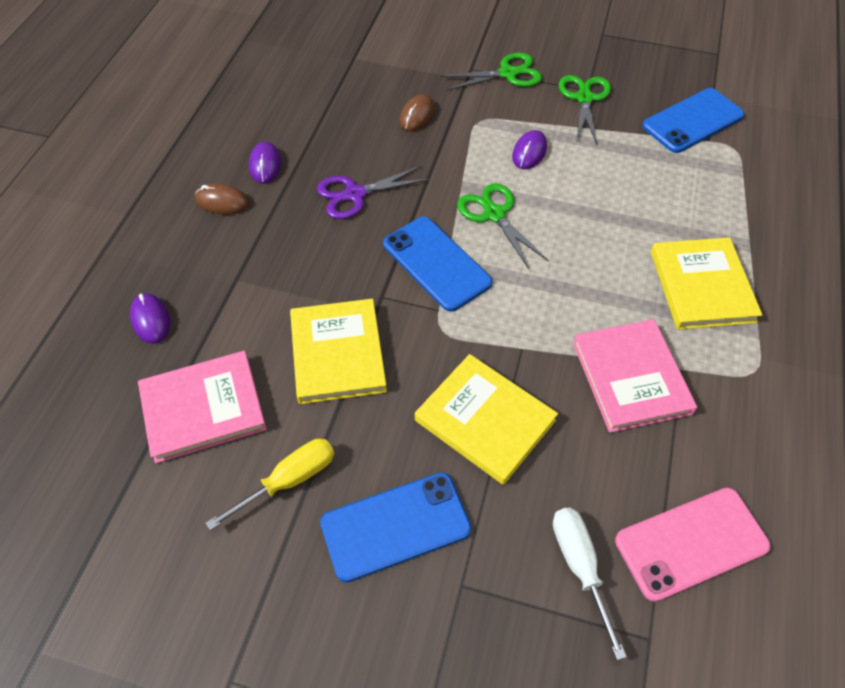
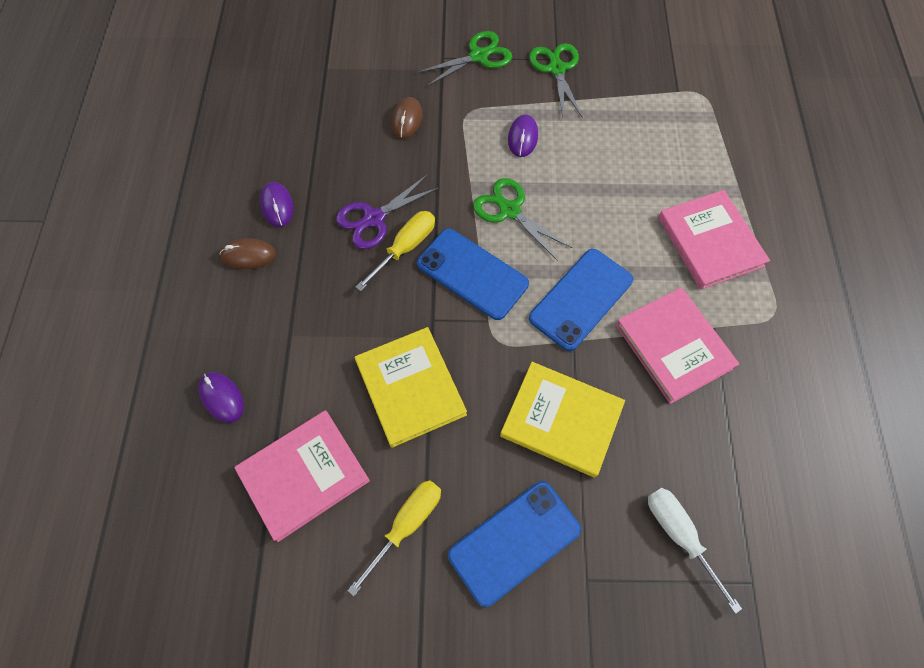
camera: 15 degrees left, 10 degrees up
pink phone [615,488,771,602] -> none
blue phone [642,88,745,153] -> blue phone moved to [529,249,633,351]
yellow book [651,237,762,330] -> pink book [658,190,770,290]
none -> yellow screwdriver [356,211,435,291]

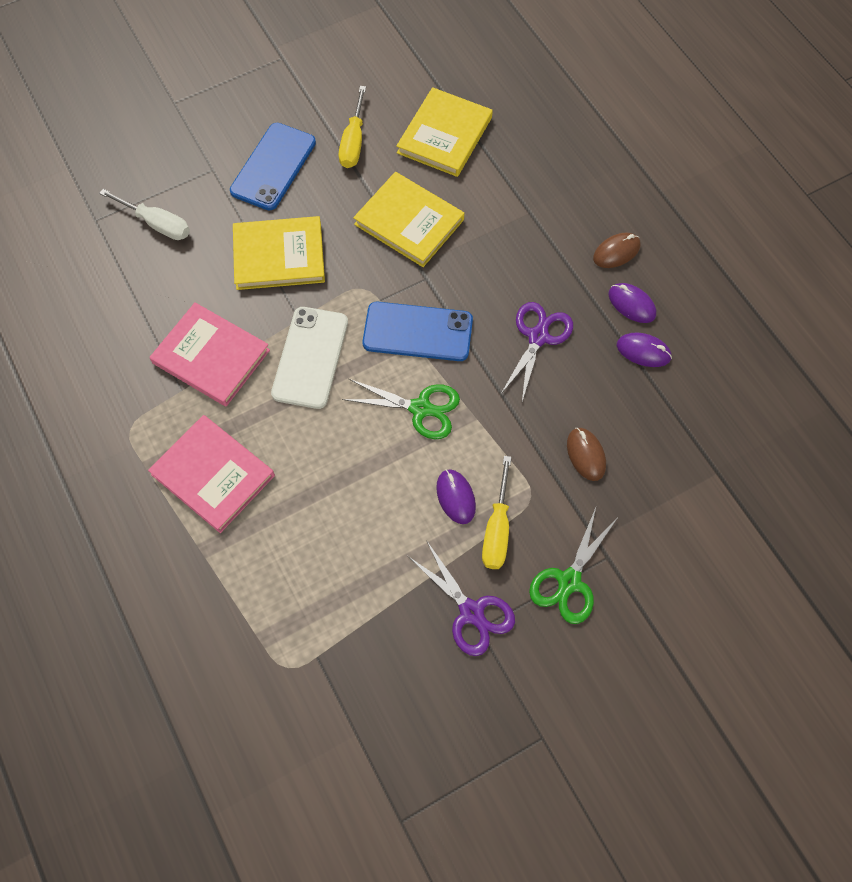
camera: 150 degrees right, 0 degrees up
purple mouse [199,372,244,423] -> purple mouse moved to [617,333,672,367]
pink book [234,410,370,542] -> yellow book [396,87,493,177]
yellow screwdriver [356,211,435,291] -> yellow screwdriver moved to [482,456,511,569]
green scissors [529,43,582,117] -> purple scissors [408,540,515,656]
blue phone [529,249,633,351] -> white phone [271,307,348,409]

